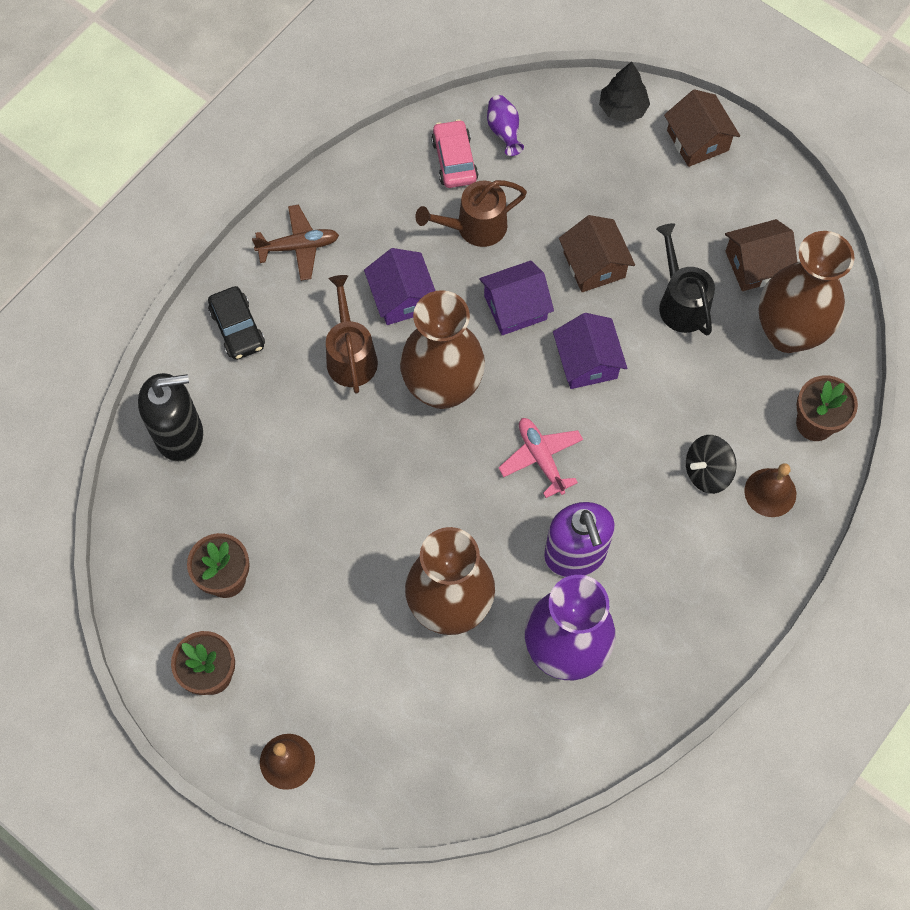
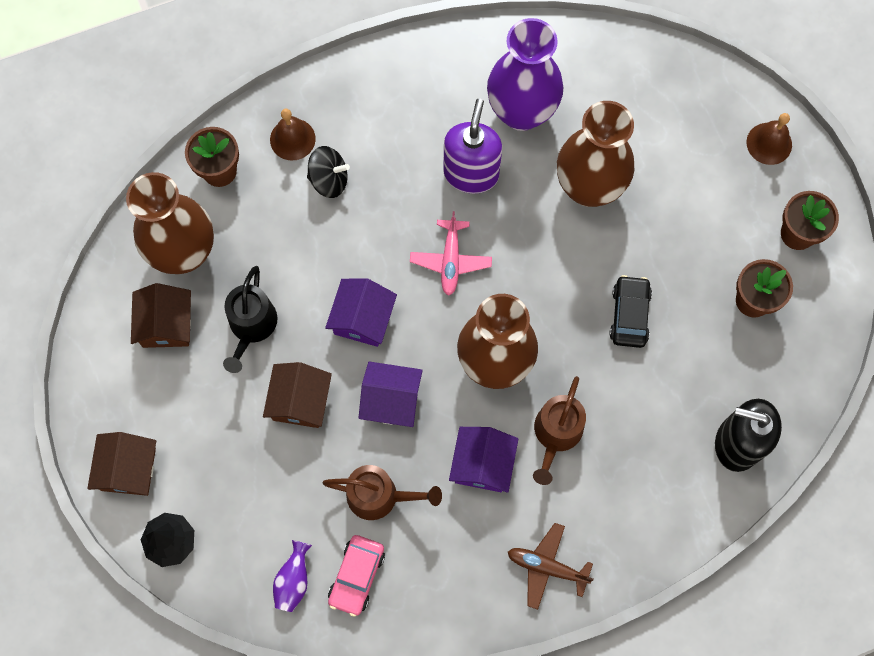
camera: 150 degrees left, 5 degrees up
black car [208,286,265,360] -> black car moved to [609,275,652,348]
brown house [725,219,797,291] -> brown house turned 75 degrees clockwise [131,283,191,348]

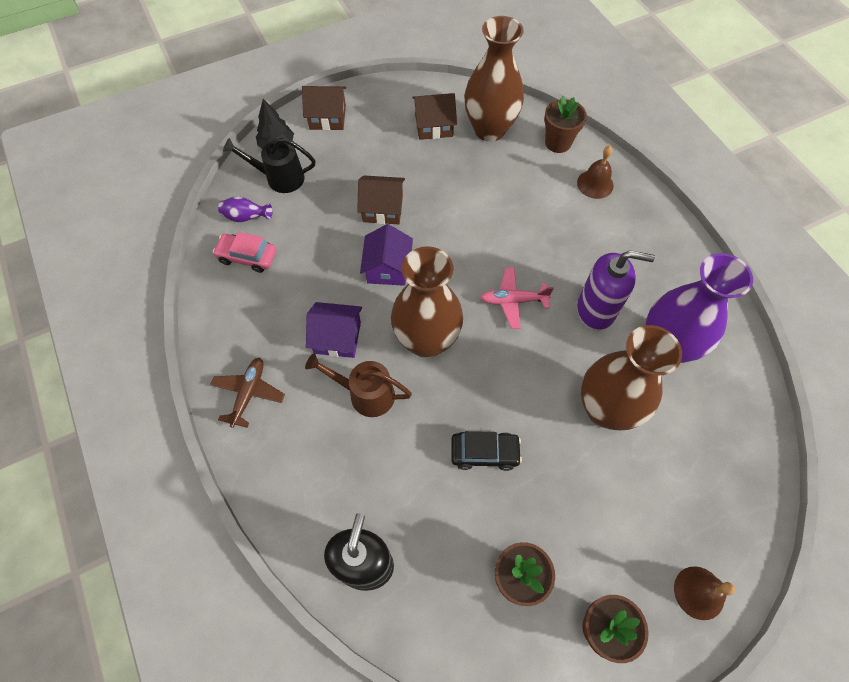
camera: 85 degrees right, 10 degrees down
black watering can [223,266,278,373] -> black watering can moved to [223,137,315,193]
black spinning top [307,146,350,198] -> none
brown watering can [323,465,442,520] -> none
purple house [325,278,397,347] -> none

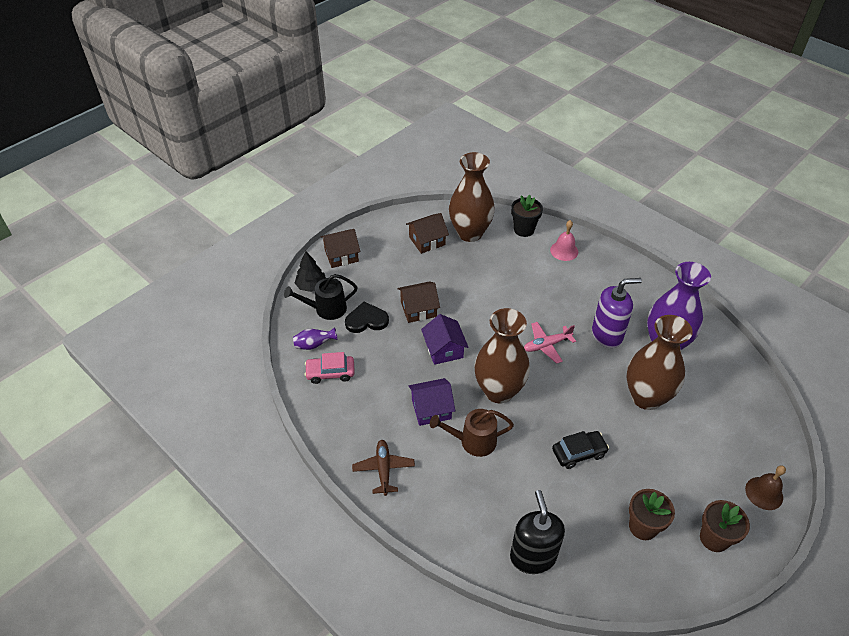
camera: 20 degrees left, 15 degrees down
brown flower pot [544,96,587,153] -> black flower pot [511,195,543,237]
brown bell [577,146,614,199] -> pink bell [550,220,578,261]
none -> black heart [345,301,389,333]

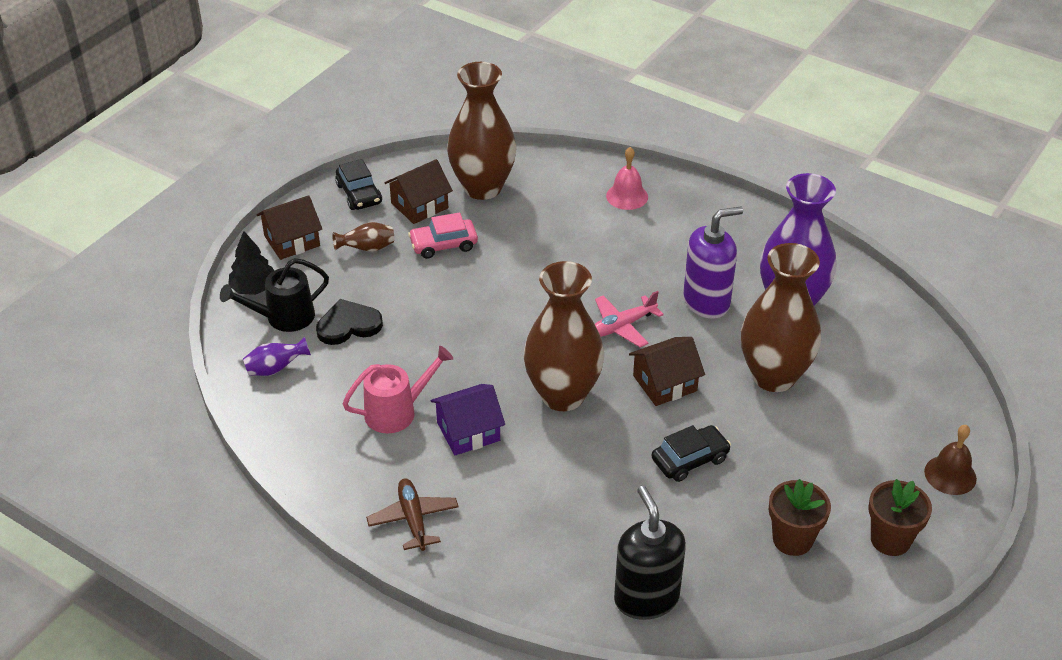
camera: 10 degrees left, 5 degrees down
pink car [305,352,355,384] -> pink car moved to [408,212,478,259]
brown house [398,281,440,323] -> brown house moved to [629,337,705,406]
purple house [421,314,468,365] -> none
brown watering can [430,409,514,457] -> none
black flower pot [511,195,543,237] -> none
none -> brown vase [333,222,394,251]
none -> black car [335,159,382,210]
none -> pink watering can [342,346,453,433]

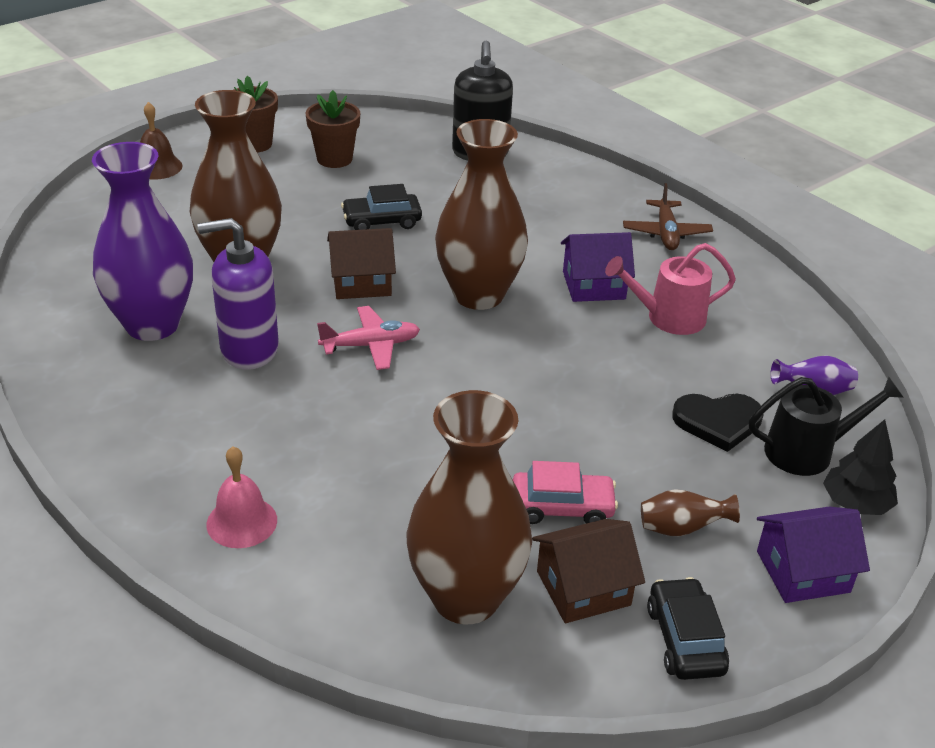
camera: 165 degrees left, 5 degrees down
brown house [256,195,322,260] -> purple house [757,507,870,603]

